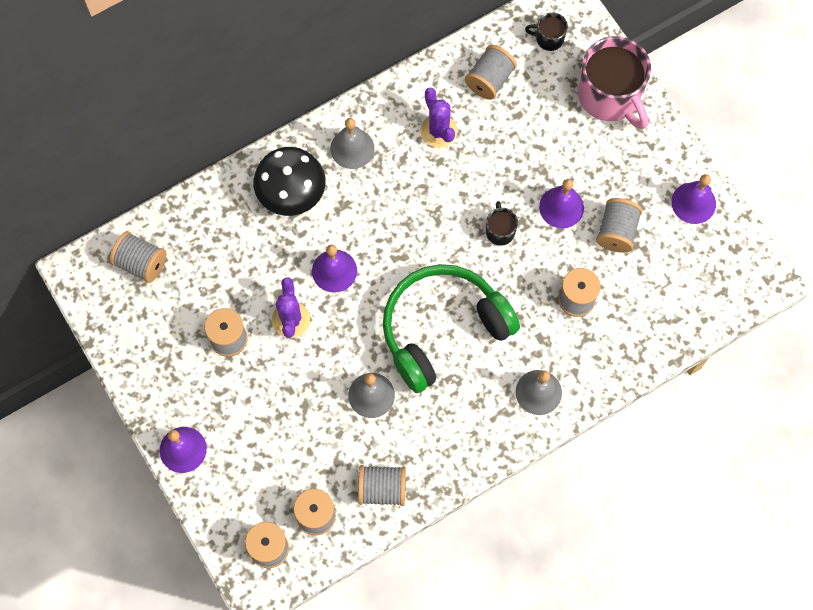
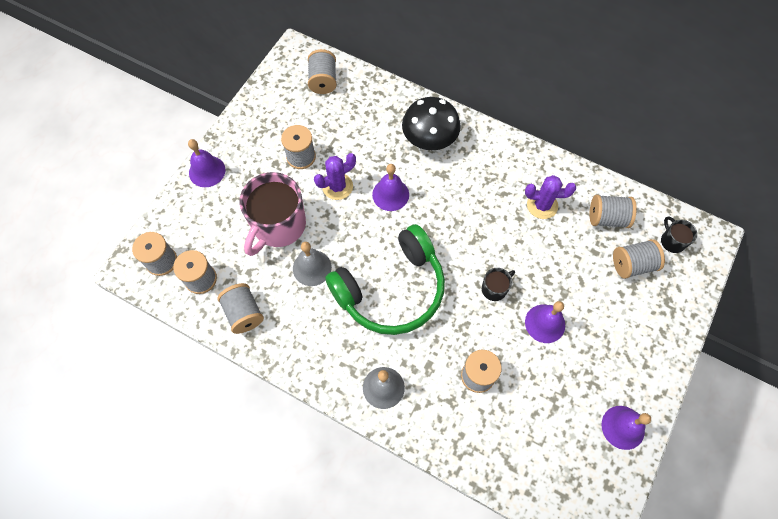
camera: 60 degrees right, 5 degrees down
grey bell [330,118,374,169] -> none
green headphones [383,264,520,393] -> green headphones turned 120 degrees clockwise [325,224,445,335]
purple cactus [420,88,457,148] -> purple cactus turned 60 degrees clockwise [525,175,576,219]
pink mug [578,36,651,130] -> pink mug moved to [239,172,306,256]
grey spool [596,198,642,253] -> grey spool moved to [613,239,665,279]

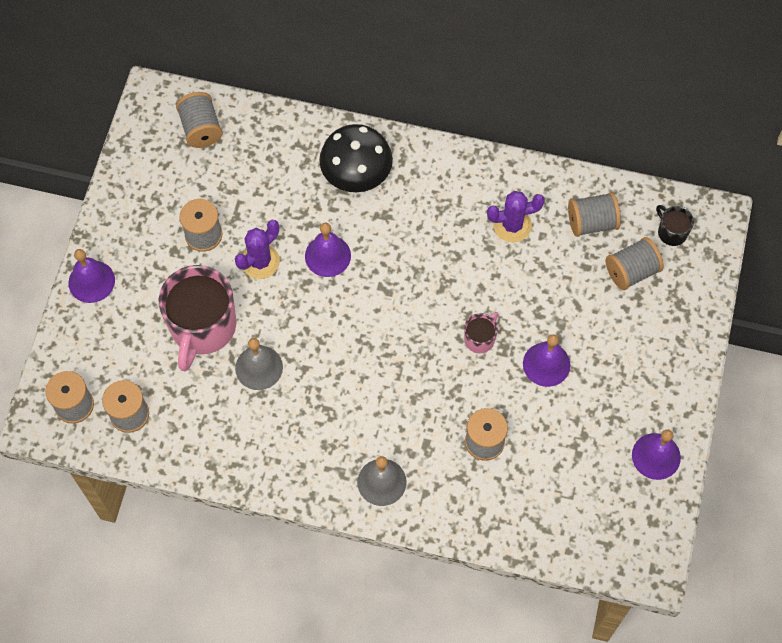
camera: 15 degrees left, 0 degrees up
grey spool [218,283,264,334] -> none
green headphones [325,224,445,335] -> none
black mug [482,268,515,301] -> pink mug [464,312,499,353]

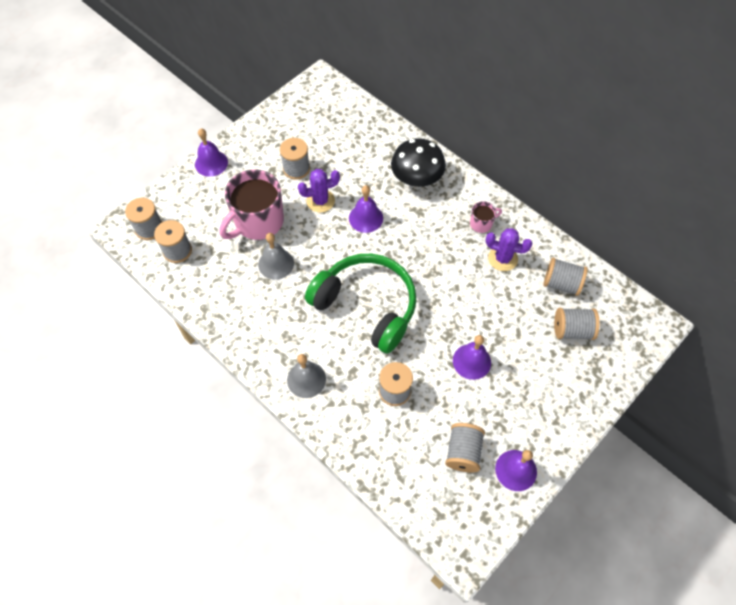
camera: 30 degrees right, 5 degrees down
grey spool [176,92,223,148] -> grey spool moved to [445,423,485,472]
pink mug [464,312,499,353] -> pink mug moved to [470,201,502,233]
black mug [656,205,694,246] -> none
none -> green headphones [305,254,416,354]

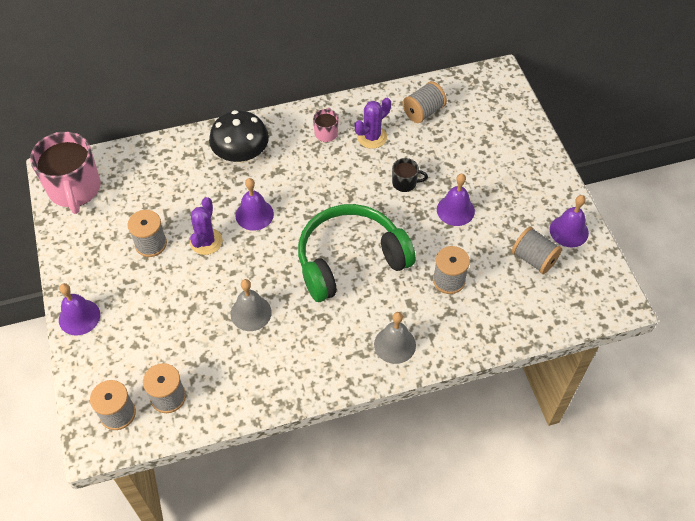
camera: 60 degrees left, 5 degrees down
pink mug [219,169,284,240] -> pink mug moved to [30,131,101,214]
grey spool [554,308,600,340] -> none
none -> black mug [392,158,428,192]

